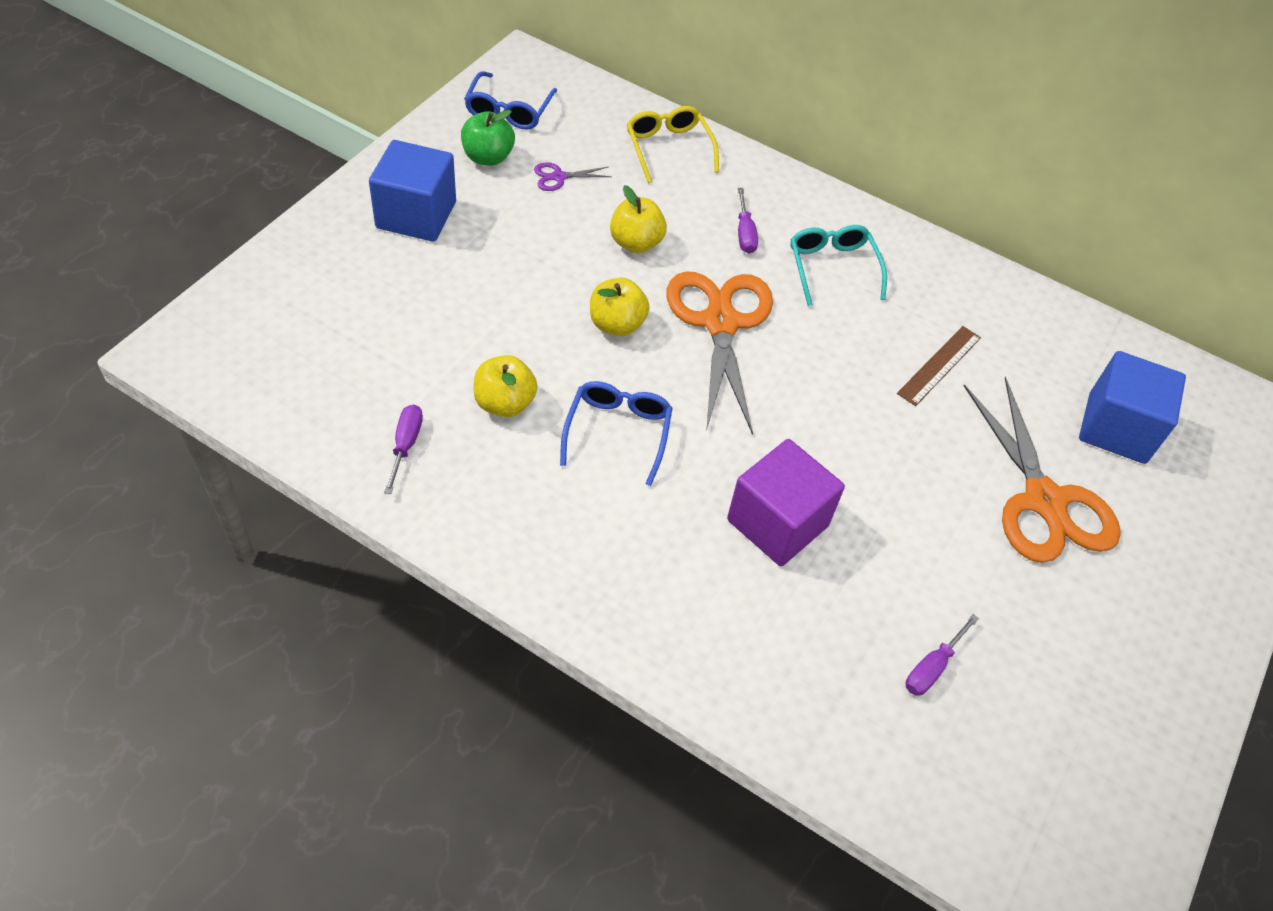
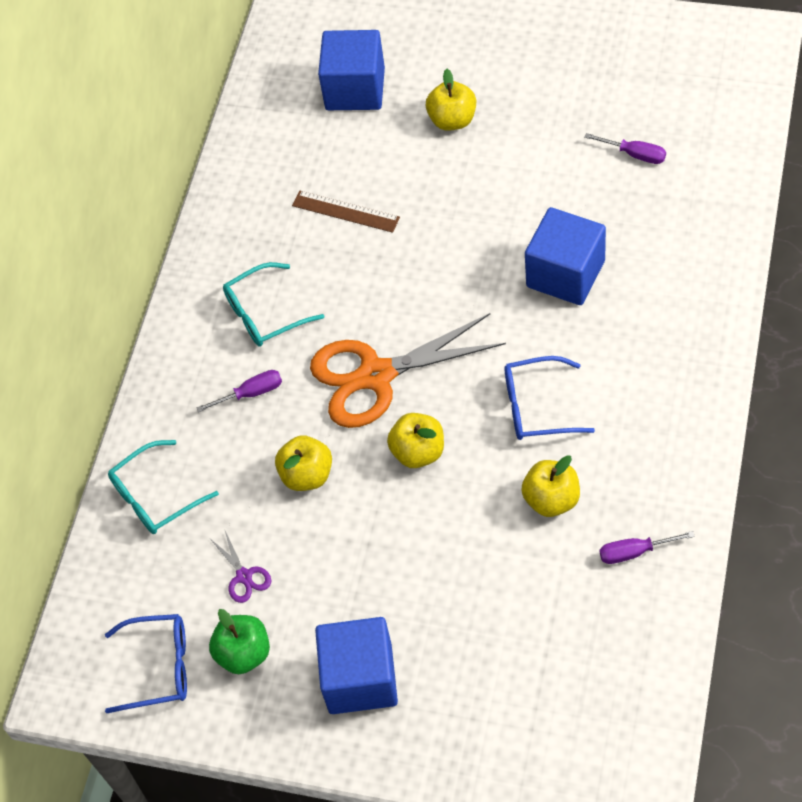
camera: 95 degrees left, 5 degrees up
yellow glasses [627,106,719,183] -> turquoise glasses [108,440,219,534]
purple cube [727,439,845,566] -> blue cube [525,207,606,305]
orange scissors [964,376,1121,563] -> yellow apple [426,69,476,130]

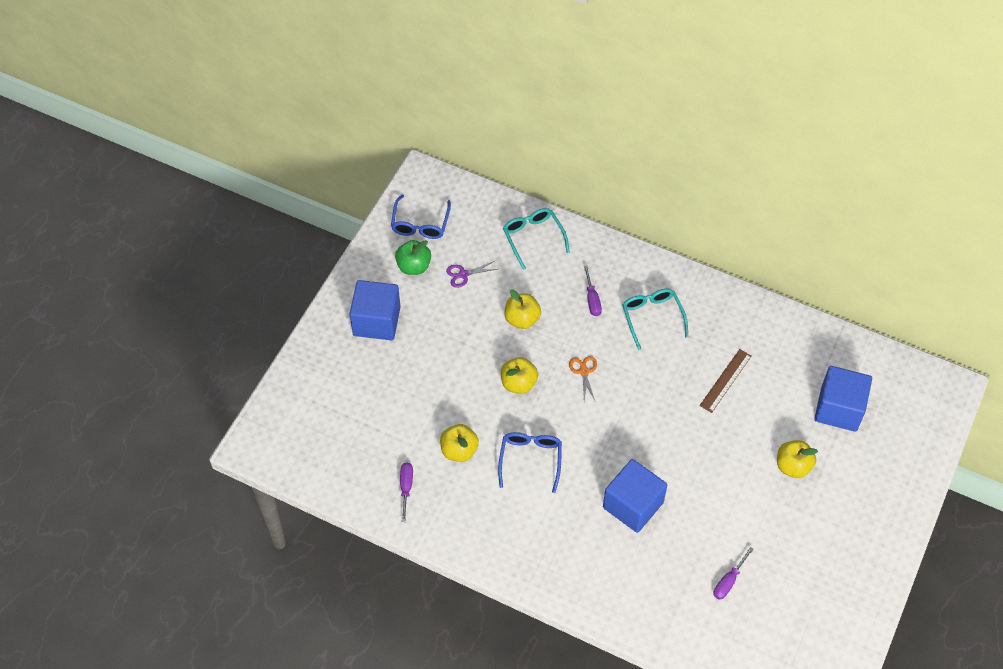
camera: 95 degrees right, 0 degrees up
orange scissors [310,313,506,428] -> orange scissors [569,356,597,401], size x0.41

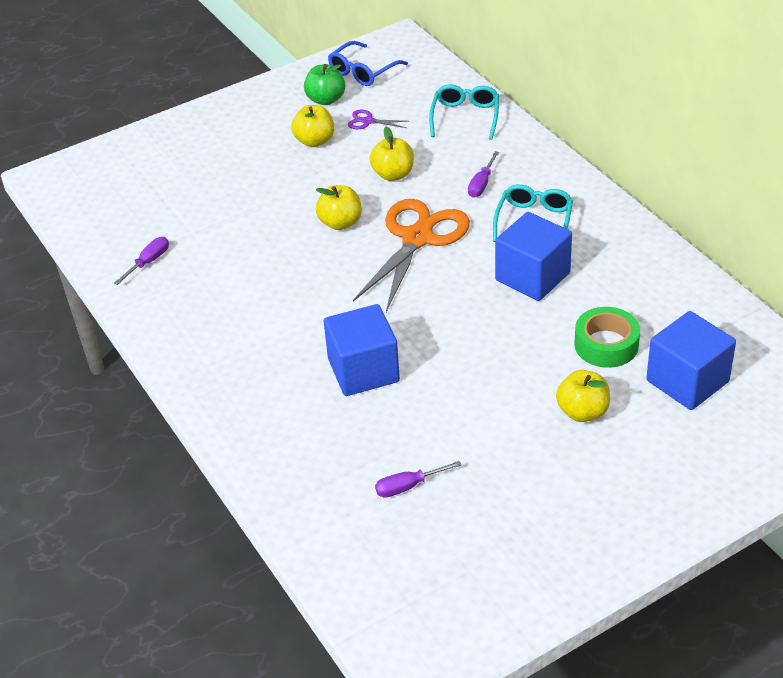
camera: 35 degrees right, 15 degrees down
blue cube [350,280,401,340] -> blue cube moved to [495,212,572,301]
yellow apple [440,424,479,462] -> yellow apple moved to [291,105,334,147]
blue glasses [498,432,562,493] -> none
orange scissors [569,356,597,401] -> orange scissors [353,199,470,312], size x2.45
brown ruler [699,349,752,413] -> none
none -> green tape [575,307,640,368]

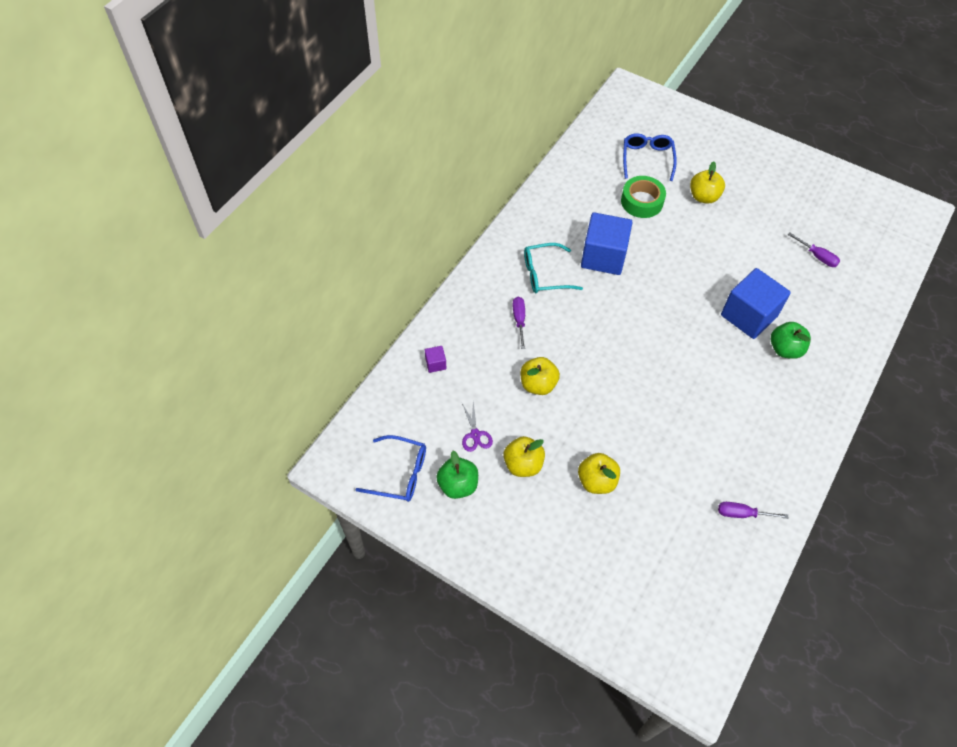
camera: 120 degrees left, 15 degrees up
yellow apple [316,185,362,230] -> yellow apple moved to [578,453,620,494]
orange scissors [353,199,470,312] -> none
turquoise glasses [429,84,499,140] -> purple cube [425,346,446,373]
purple screwdriver [468,151,499,198] -> purple screwdriver turned 90 degrees counterclockwise [513,297,525,349]
blue cube [646,311,736,410] -> blue glasses [623,133,677,181]
none -> green apple [771,322,811,359]

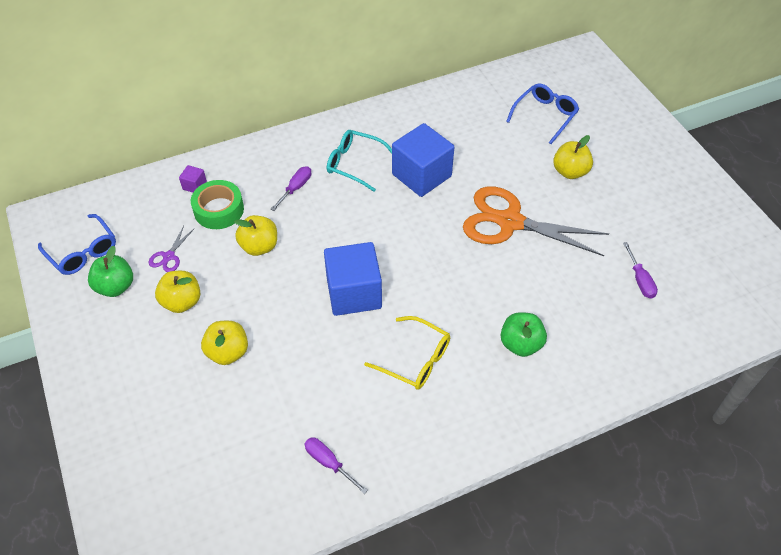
camera: 35 degrees right, 5 degrees down
green tape [621,176,666,218] -> green tape moved to [191,180,244,229]
blue cube [721,268,791,339] -> blue cube moved to [324,242,382,316]
none -> yellow glasses [364,316,450,390]
none -> orange scissors [463,186,609,256]

